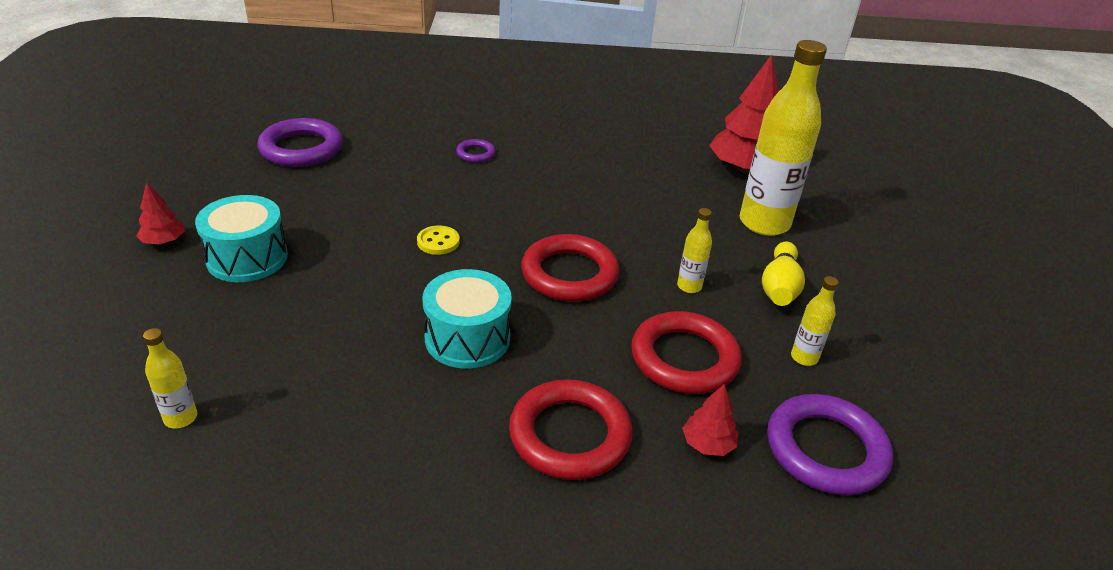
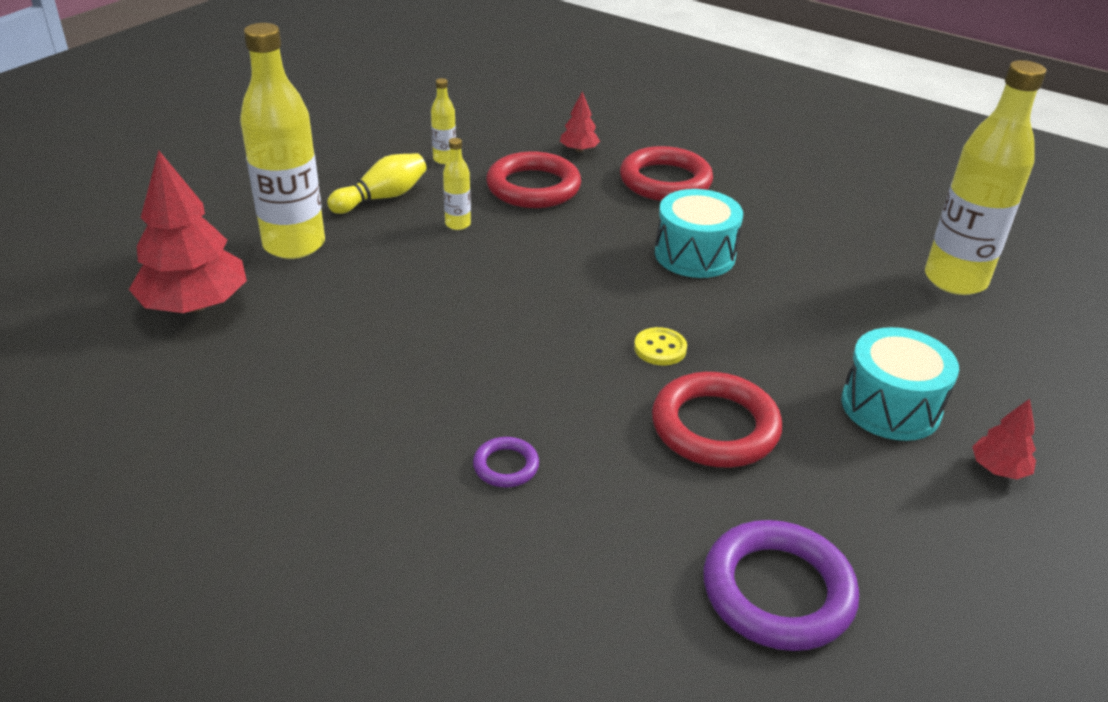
camera: 145 degrees left, 0 degrees up
yellow bottle [143,328,197,429] -> yellow bottle [925,60,1047,295], size x2.30
red ring [521,234,620,302] -> red ring moved to [652,372,782,468]
purple ring [767,394,893,495] -> none

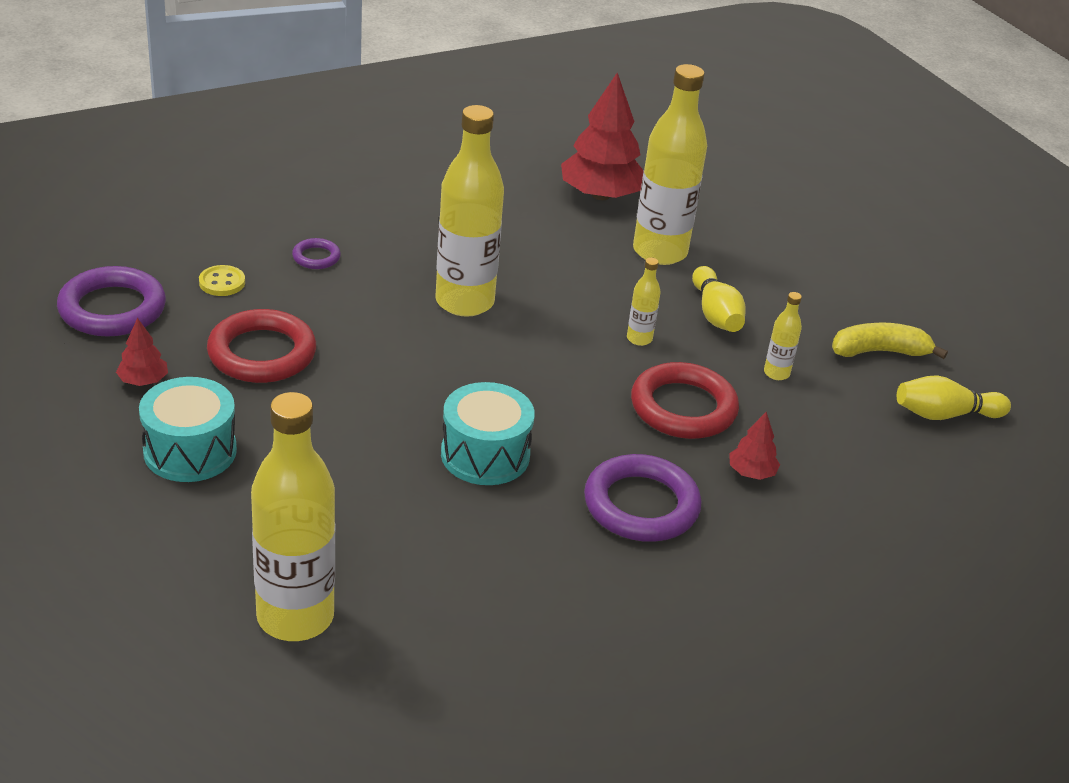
camera: 115 degrees right, 0 degrees up
red ring [620,146,713,201] -> purple ring [584,454,701,542]
yellow button [634,327,687,365] -> yellow button moved to [199,265,245,296]
red tree [972,399,1036,479] -> red tree moved to [116,318,168,386]
none -> yellow bottle [435,105,504,317]
none -> yellow banana [832,323,948,359]
none -> yellow bowling pin [897,376,1011,420]

